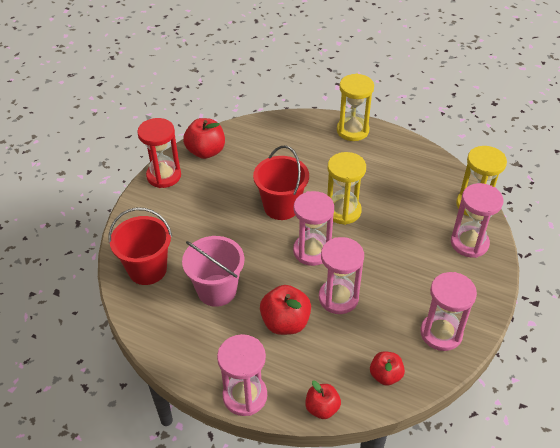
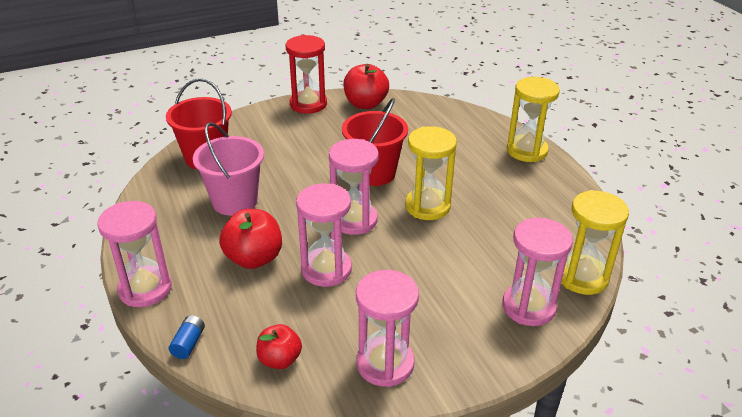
camera: 40 degrees right, 10 degrees down
red apple [305,381,341,419] -> blue battery [169,315,205,359]

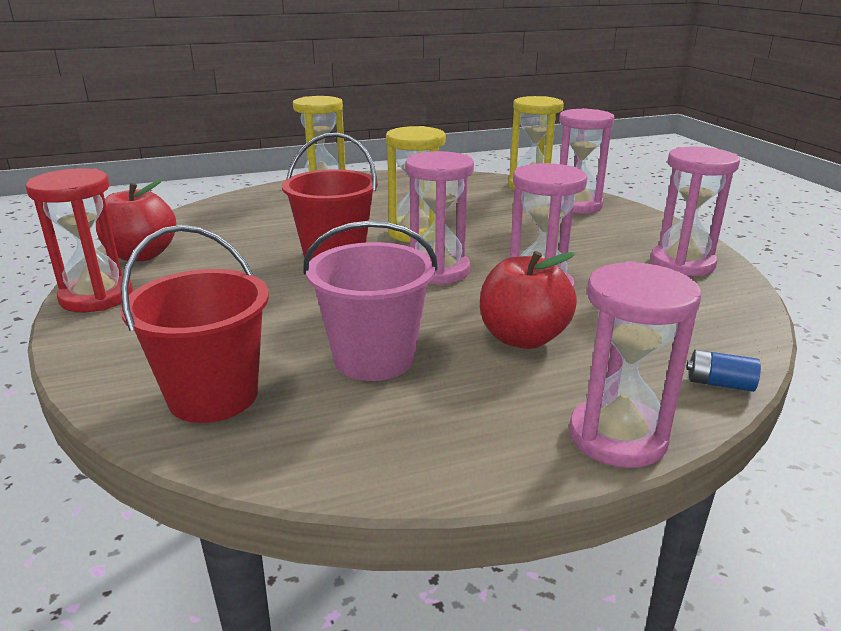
camera: 85 degrees left, 10 degrees down
red apple [256,324,302,369] -> none

